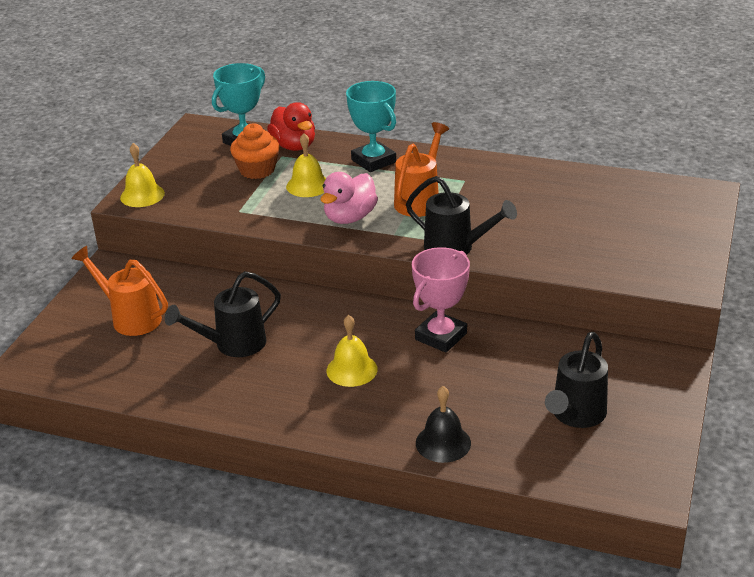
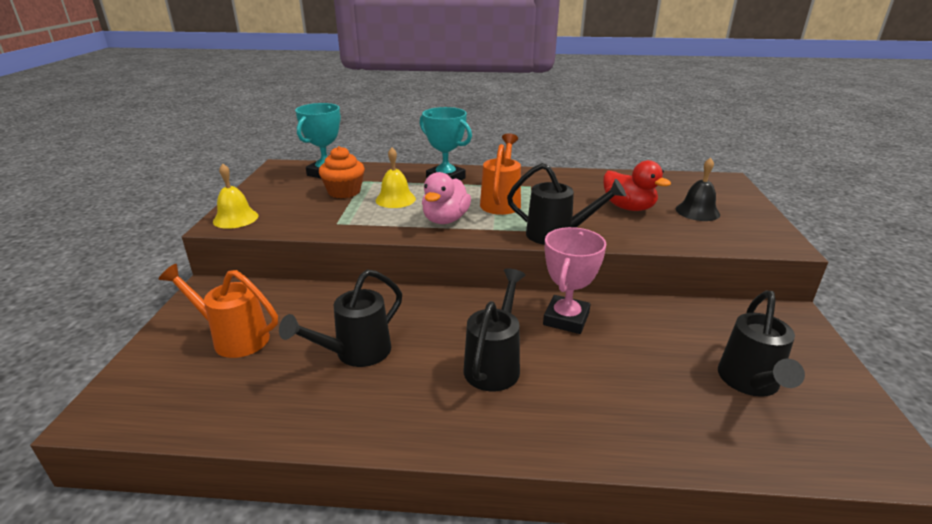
camera: 15 degrees left, 5 degrees down
red duck [267,102,315,151] -> red duck moved to [603,160,671,211]
yellow bell [326,315,378,387] -> black watering can [464,269,526,391]
black bell [416,386,471,463] -> black bell moved to [676,158,720,221]

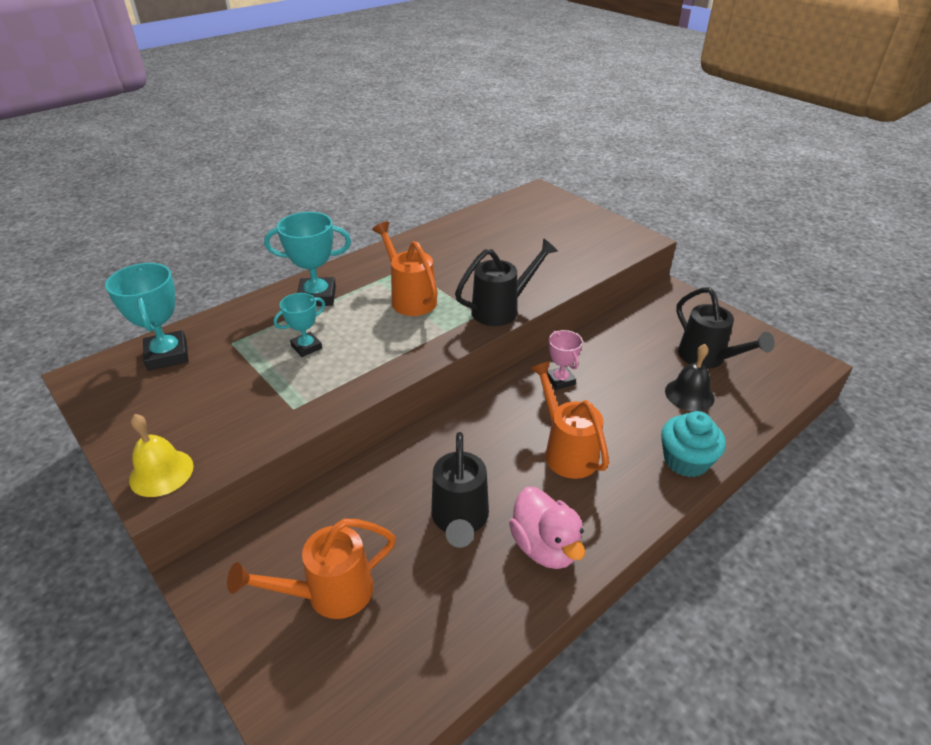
camera: 45 degrees left, 10 degrees up
orange cupcake [319,146,365,198] -> none
yellow bell [376,148,416,208] -> turquoise trophy [274,293,325,357]
pink duck [422,172,471,224] -> pink duck moved to [509,487,585,569]
black watering can [464,269,526,391] -> orange watering can [530,361,609,479]
pink trophy [543,227,606,334] -> pink trophy [547,330,583,390], size x0.61
red duck [603,160,671,211] -> none
black bell [676,158,720,221] -> black bell moved to [665,344,715,411]
none -> turquoise cupcake [661,411,726,477]

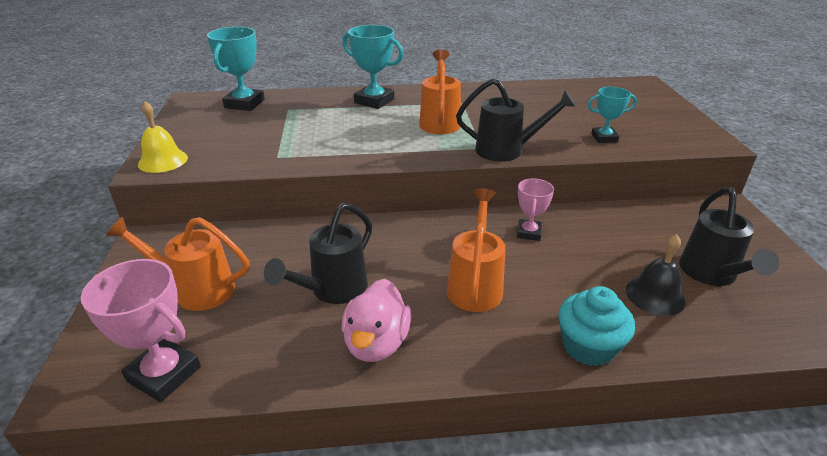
camera: 35 degrees right, 5 degrees down
turquoise trophy [274,293,325,357] -> turquoise trophy moved to [588,87,637,143]
none -> pink trophy [81,259,201,402]

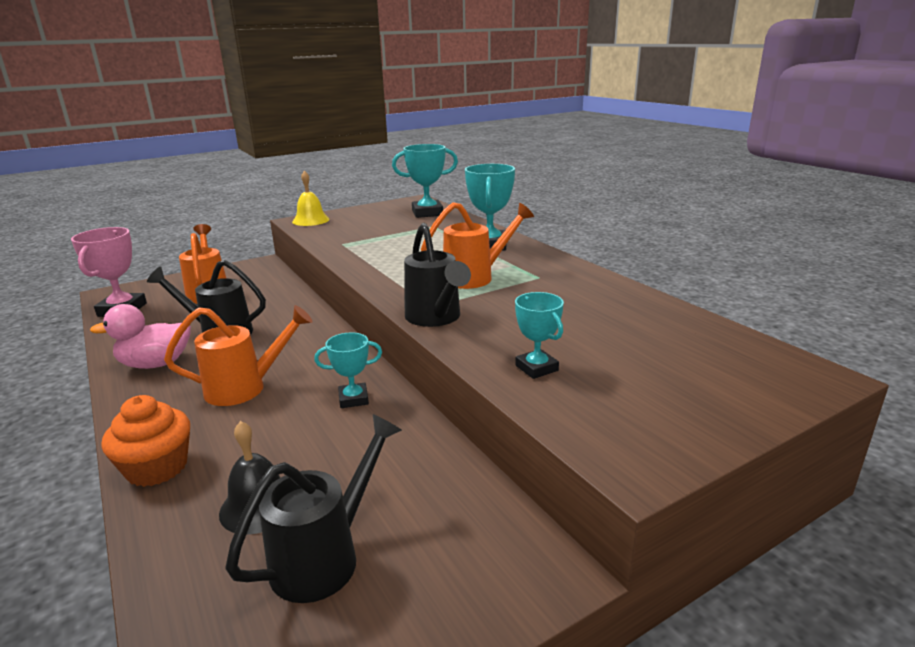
camera: 65 degrees right, 10 degrees down
pink trophy [517,178,554,241] -> turquoise trophy [314,332,382,408]
turquoise cupcake [558,286,635,366] -> orange cupcake [102,395,190,487]
black watering can [679,187,779,286] -> black watering can turned 150 degrees clockwise [225,414,402,603]

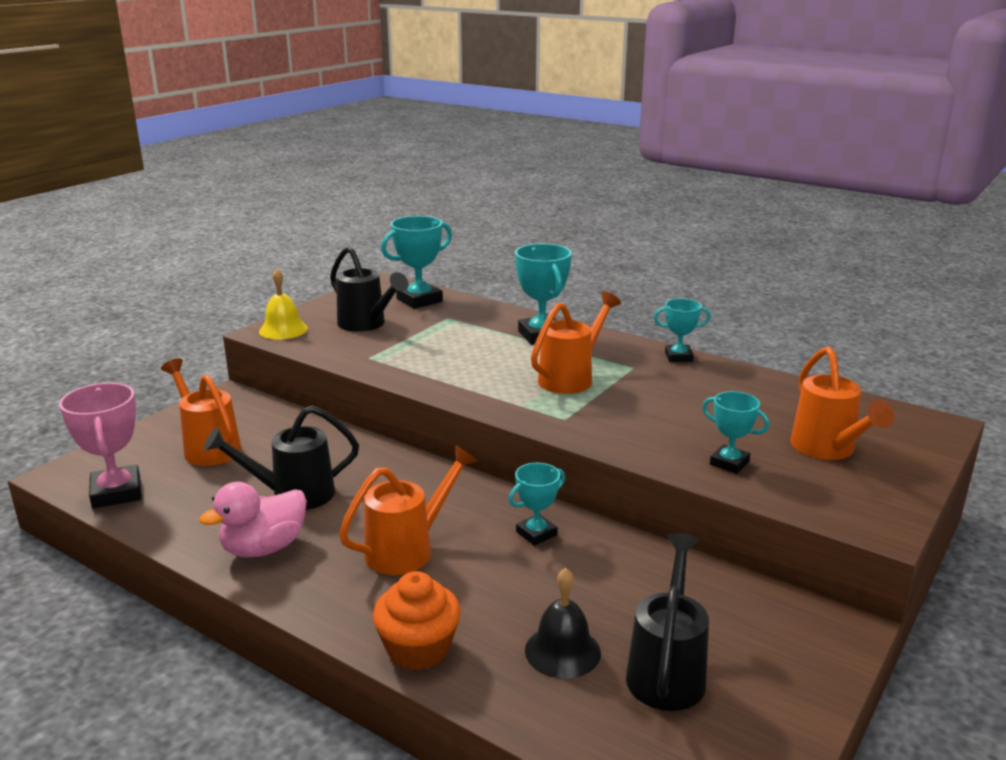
camera: 25 degrees left, 0 degrees up
black watering can [404,223,471,327] -> black watering can moved to [330,246,409,332]
none -> turquoise trophy [654,298,711,362]
none -> orange watering can [790,346,894,460]

